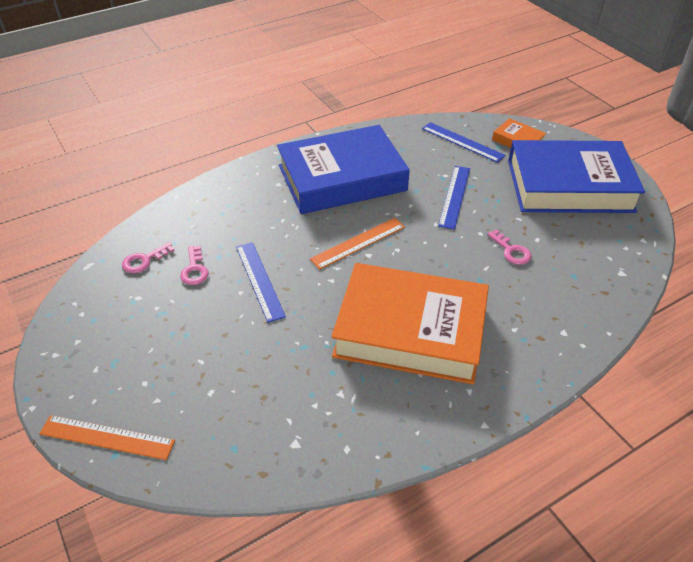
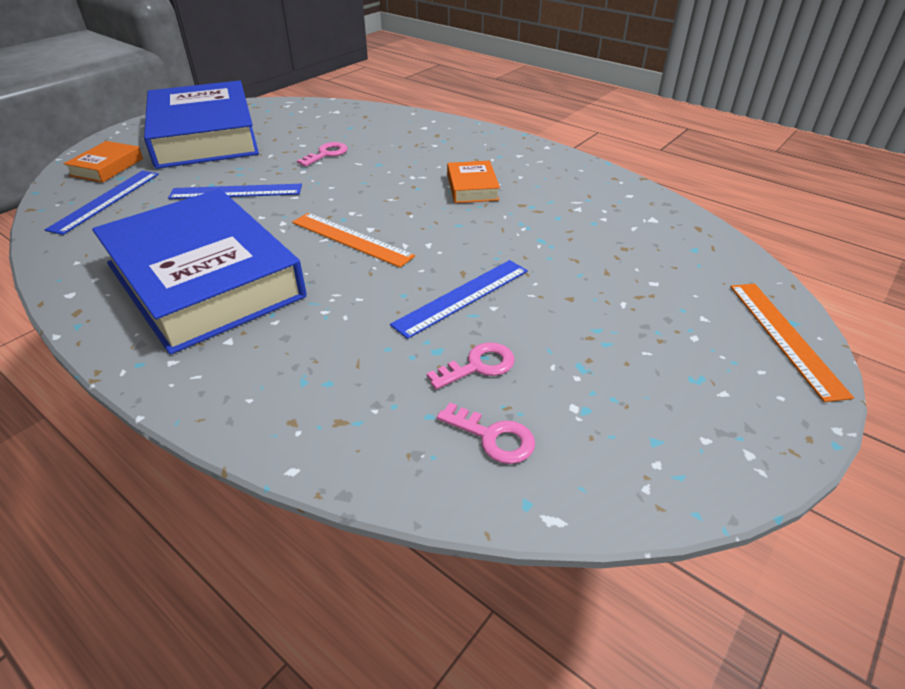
camera: 110 degrees left, 5 degrees down
orange book [331,263,489,384] -> orange book [447,161,500,203], size x0.41

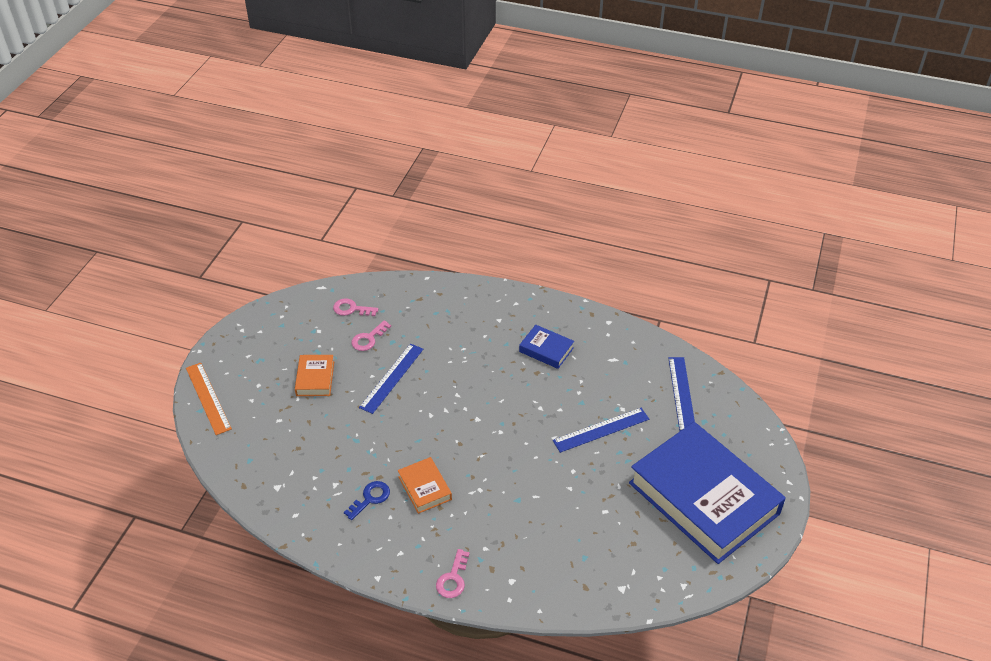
camera: 160 degrees right, 5 degrees up
orange book [64,141,143,183] -> orange book moved to [295,355,334,396]
blue book [92,189,307,355] -> blue book [519,325,574,369], size x0.41
orange ruler [292,213,415,267] -> none
pink key [297,142,347,167] -> pink key moved to [436,549,470,598]
none -> blue key [344,481,390,520]

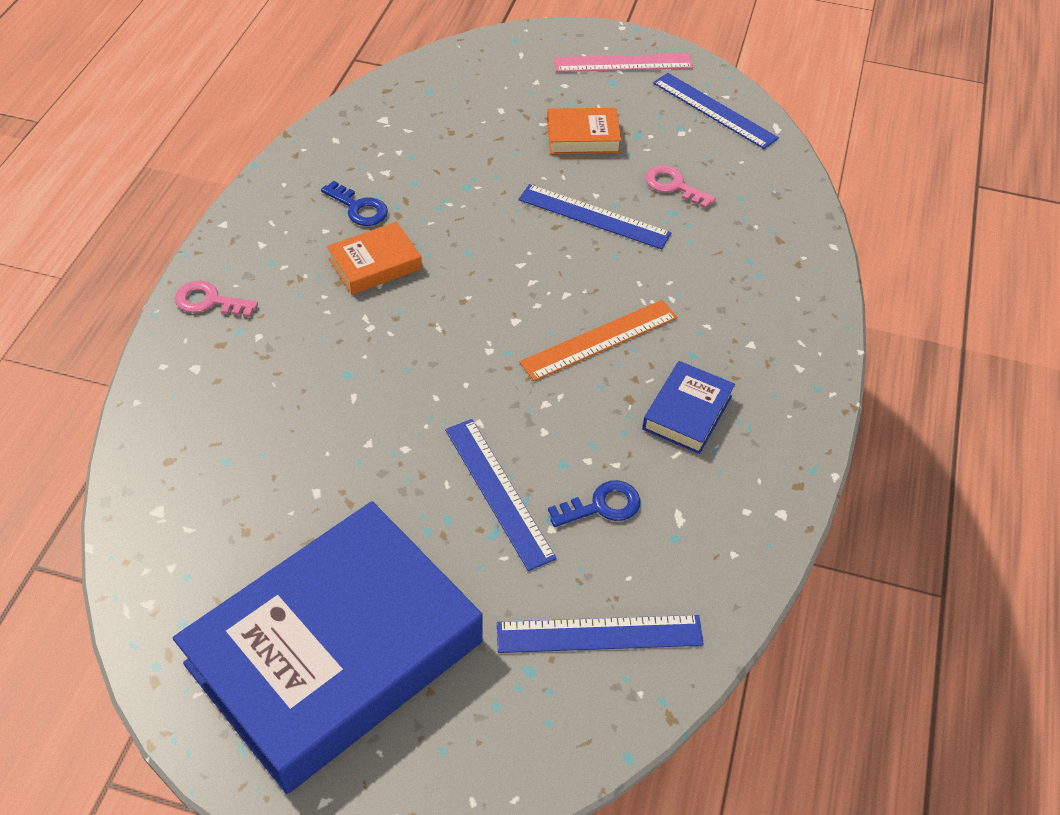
camera: 85 degrees right, 5 degrees up
orange ruler [186,363,232,435] -> orange ruler moved to [520,300,678,381]
pink key [333,298,378,316] -> none
none -> blue key [548,480,640,527]
none -> pink ruler [554,54,694,72]
none -> blue ruler [653,73,779,149]

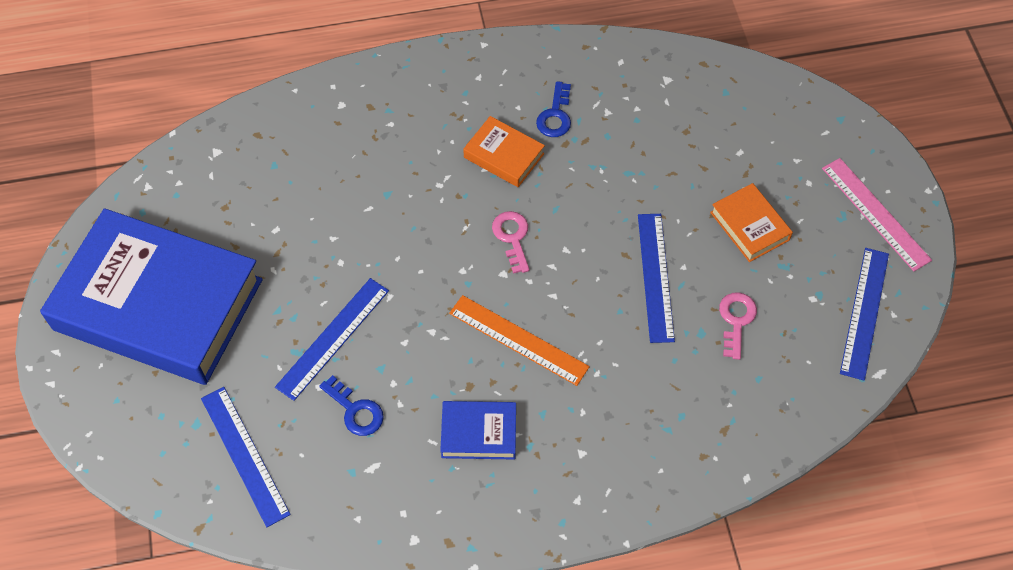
camera: 65 degrees right, 10 degrees up
pink key [175,281,258,317] -> pink key moved to [492,211,530,274]

